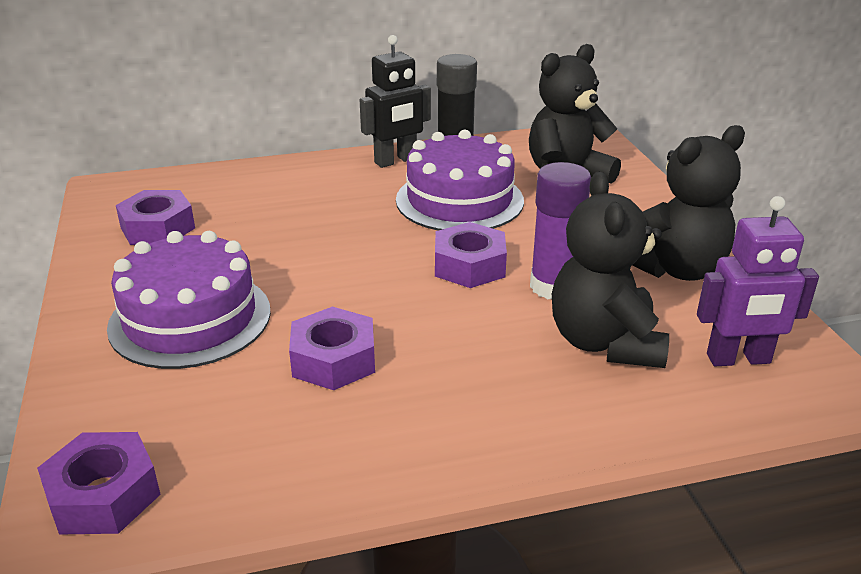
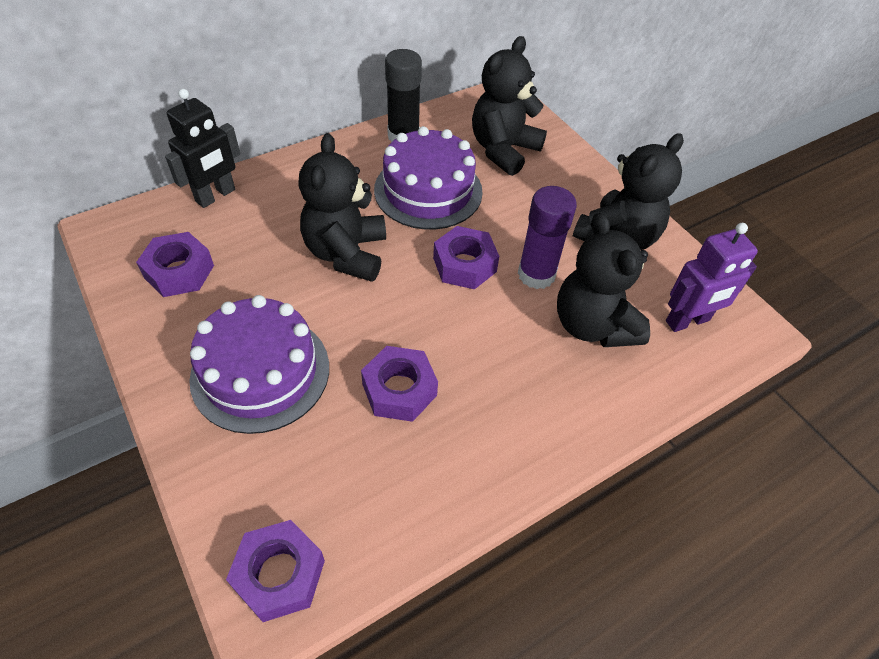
camera: 20 degrees left, 20 degrees up
black robot [360,35,431,168] -> black robot moved to [165,89,240,208]
none -> black teddy bear [298,133,386,282]

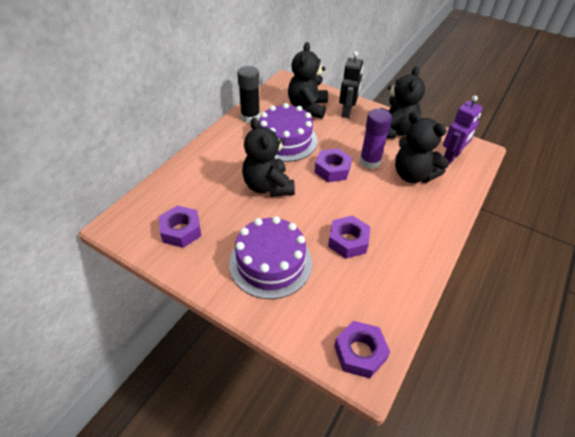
camera: 25 degrees left, 5 degrees down
black robot [165,89,240,208] -> black robot moved to [339,51,363,118]

